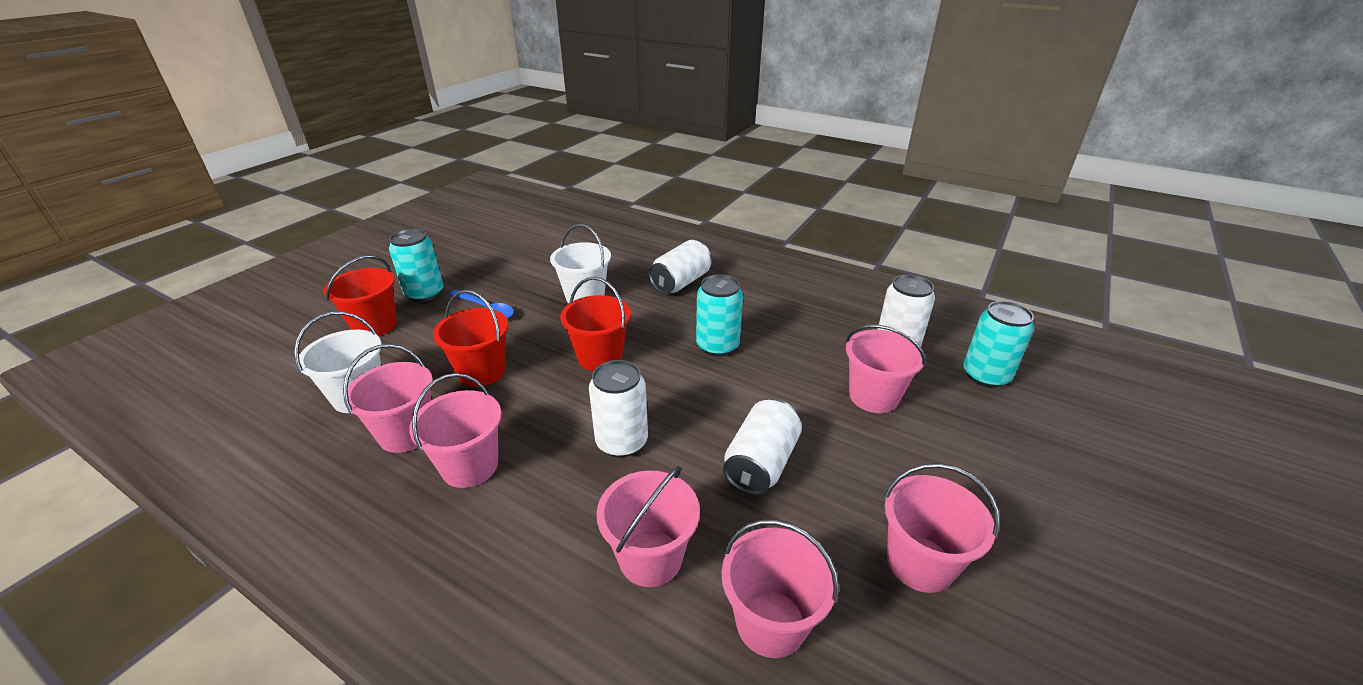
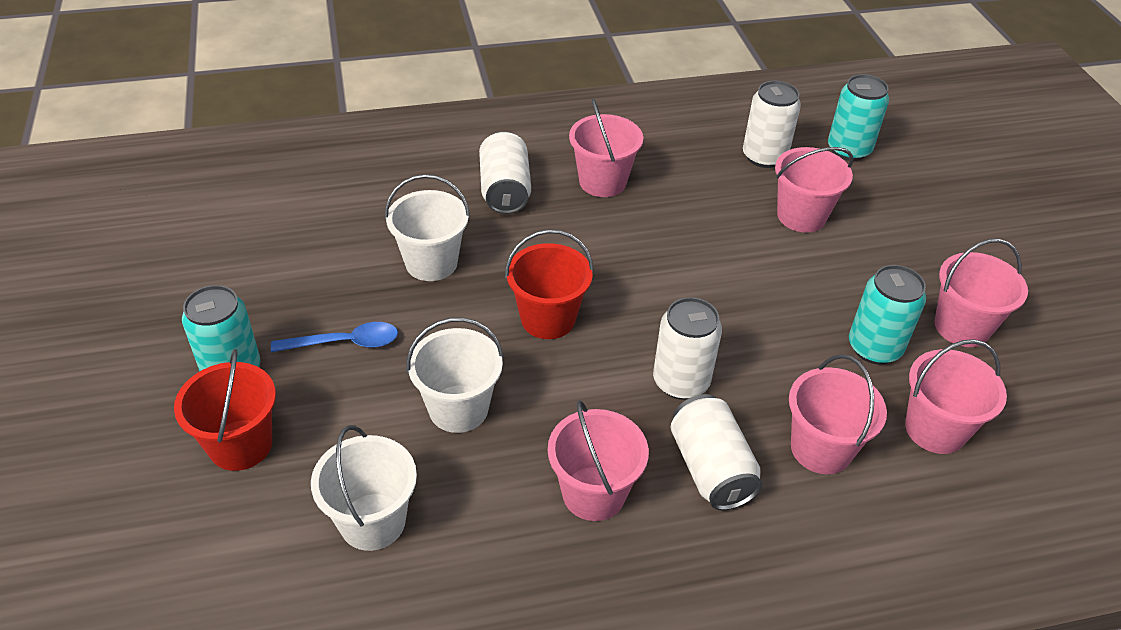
camera: 45 degrees left, 10 degrees up
pink bucket [343,344,433,453] -> pink bucket moved to [569,99,643,197]
red bucket [433,290,509,387] -> white bucket [406,317,504,433]
turquoise can [696,274,743,357] -> turquoise can moved to [849,265,926,365]
white can [723,399,802,495] -> white can moved to [671,394,762,510]

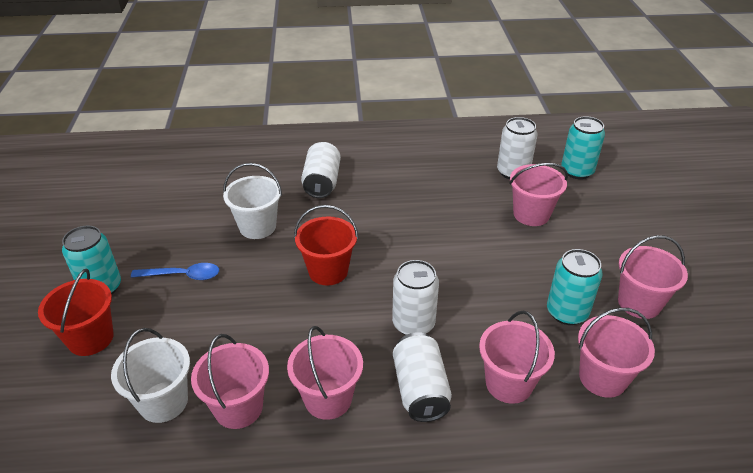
camera: 10 degrees right, 5 degrees down
white bucket [406,317,504,433] -> none
pink bucket [569,99,643,197] -> pink bucket moved to [191,334,269,429]

